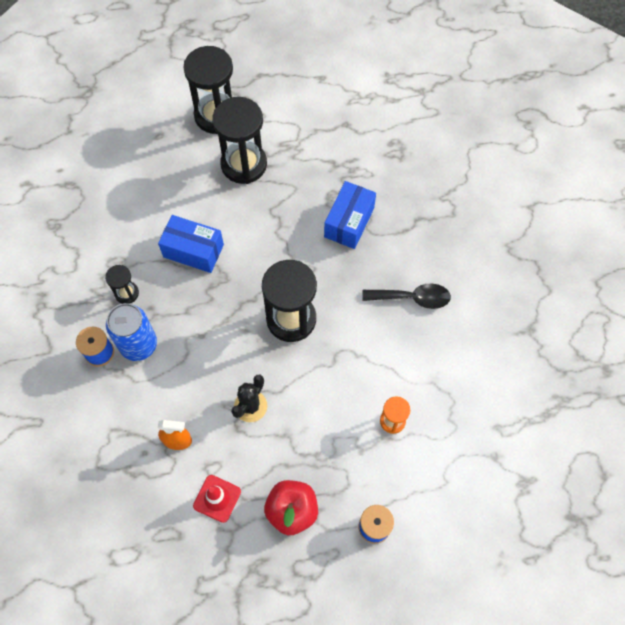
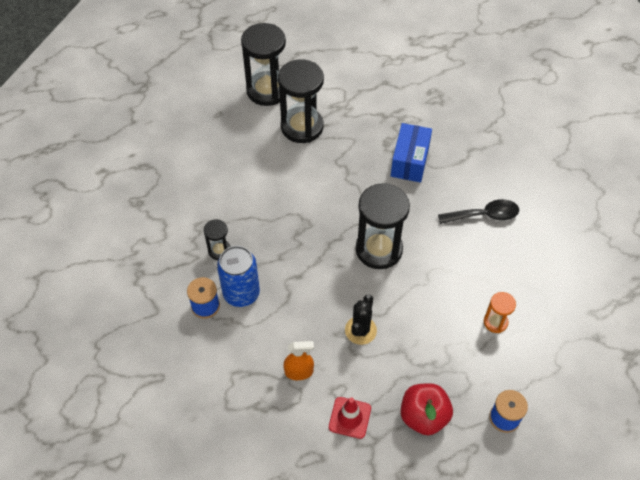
camera: 10 degrees left, 10 degrees down
blue box [158,215,224,273] -> none

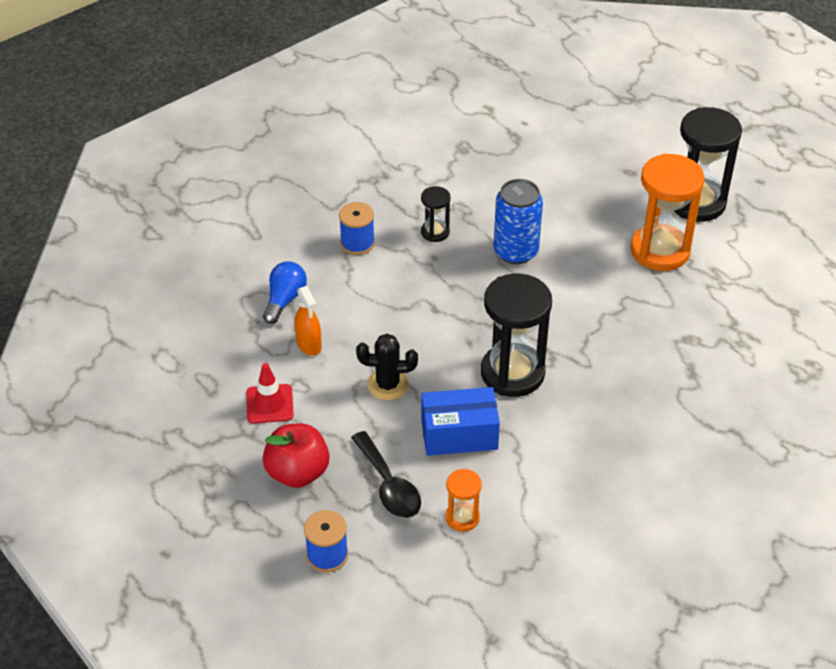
camera: 70 degrees right, 10 degrees down
blue can [217,246,260,307] -> blue can moved to [494,179,543,264]
black hourglass [278,60,324,143] -> orange hourglass [631,154,705,271]
blue box [391,123,432,182] -> blue box moved to [421,387,500,456]
black spoon [438,199,519,224] -> black spoon moved to [351,431,421,518]
none -> blue light bulb [263,261,307,324]

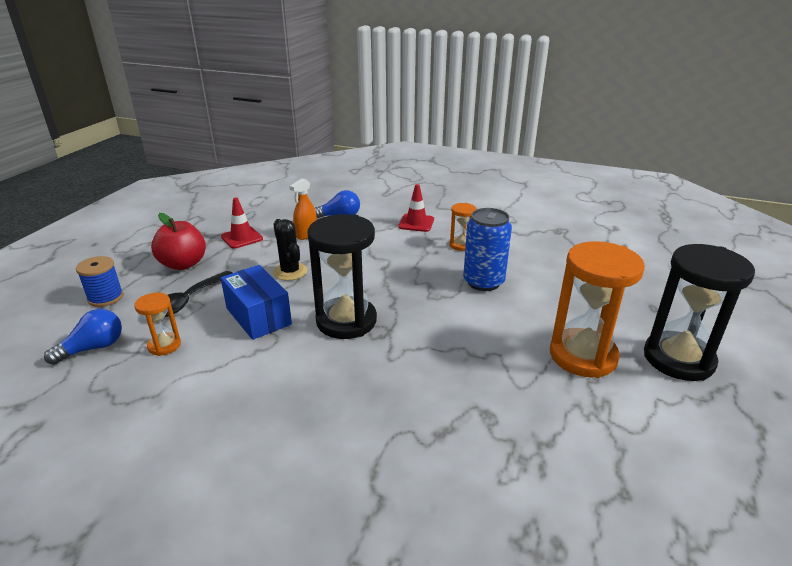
camera: 60 degrees right, 15 degrees down
blue spool [339,202,375,255] -> red traffic cone [398,184,434,232]
black hourglass [421,186,451,242] -> orange hourglass [449,203,476,251]
none -> blue light bulb [44,309,122,365]

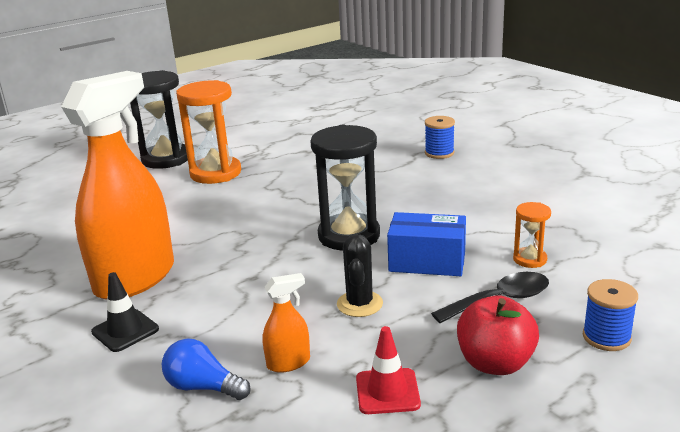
camera: 145 degrees left, 5 degrees down
blue light bulb [44,309,122,365] -> none
blue box [221,265,292,340] -> blue box turned 75 degrees counterclockwise [387,212,466,276]
red traffic cone [398,184,434,232] -> black traffic cone [91,272,159,352]
orange hourglass [449,203,476,251] -> orange spray bottle [61,71,174,300]
blue can [463,208,512,291] -> none
none -> blue spool [425,116,455,159]

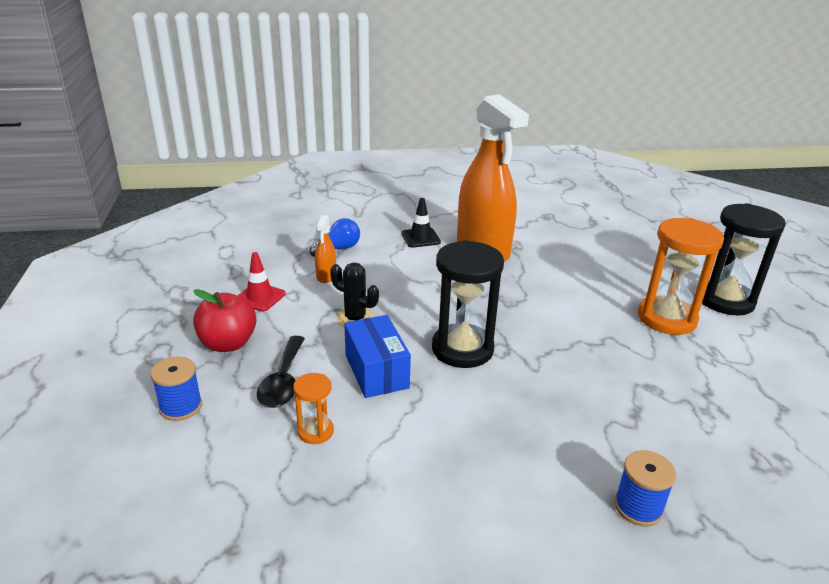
camera: 115 degrees right, 5 degrees up
blue box [387,212,466,276] -> blue box turned 60 degrees counterclockwise [344,315,411,398]

